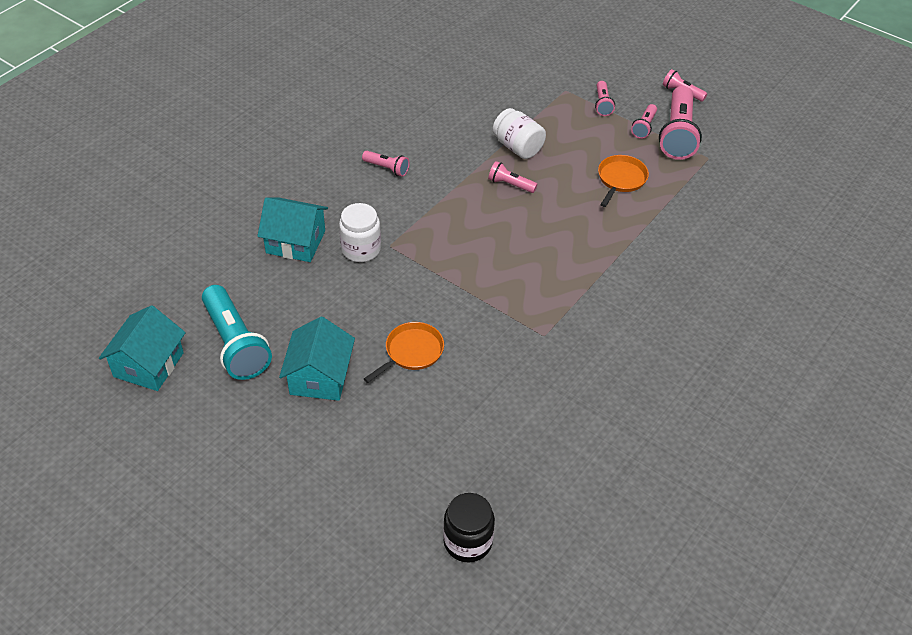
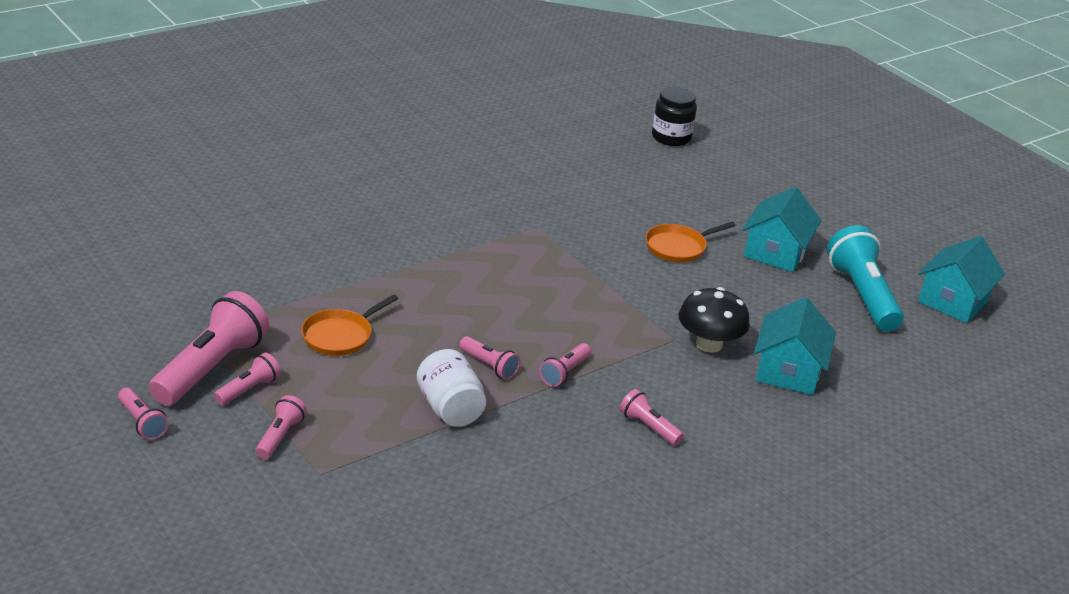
camera: 165 degrees left, 15 degrees down
turquoise house [257,197,328,262] -> turquoise house turned 75 degrees clockwise [754,297,836,395]
white jar [339,203,381,262] -> black mushroom [679,287,750,353]
none -> pink flashlight [539,343,591,387]

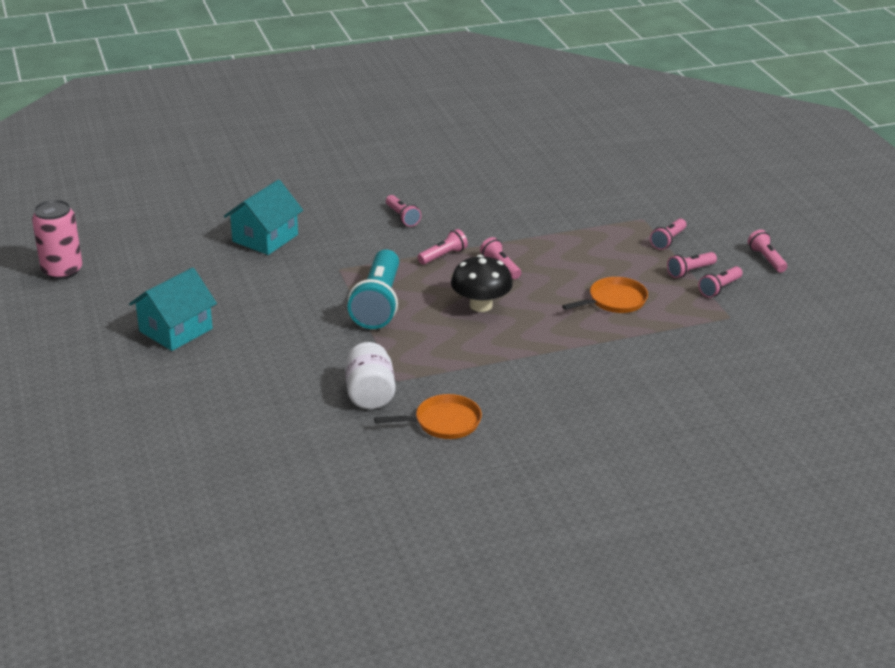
camera: 160 degrees left, 0 degrees up
pink flashlight [149,291,269,406] -> pink flashlight [698,266,743,298], size x0.49
white jar [417,349,486,427] -> white jar moved to [345,342,396,409]
orange pan [645,222,736,263] -> orange pan moved to [374,394,482,439]
black jar [652,87,697,146] -> none
black mushroom [679,287,750,353] -> black mushroom moved to [451,255,513,312]
turquoise flashlight [827,225,904,332] -> turquoise flashlight moved to [348,249,399,329]
turquoise house [918,236,1005,323] -> pink can [32,200,82,280]

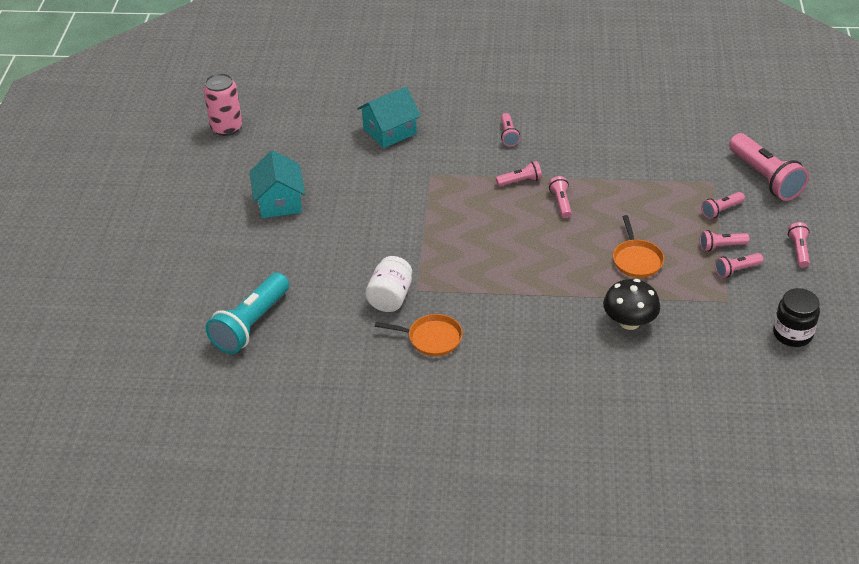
camera: 25 degrees right, 10 degrees up
turquoise house [129,268,217,351] -> turquoise house turned 75 degrees counterclockwise [249,150,305,218]
turquoise flashlight [348,249,399,329] -> turquoise flashlight moved to [206,273,289,354]
black mushroom [451,255,513,312] -> black mushroom moved to [603,279,660,330]
orange pan [562,277,648,313] -> orange pan turned 90 degrees clockwise [613,215,664,278]
none -> pink flashlight [729,133,809,201]
none -> black jar [773,288,820,347]

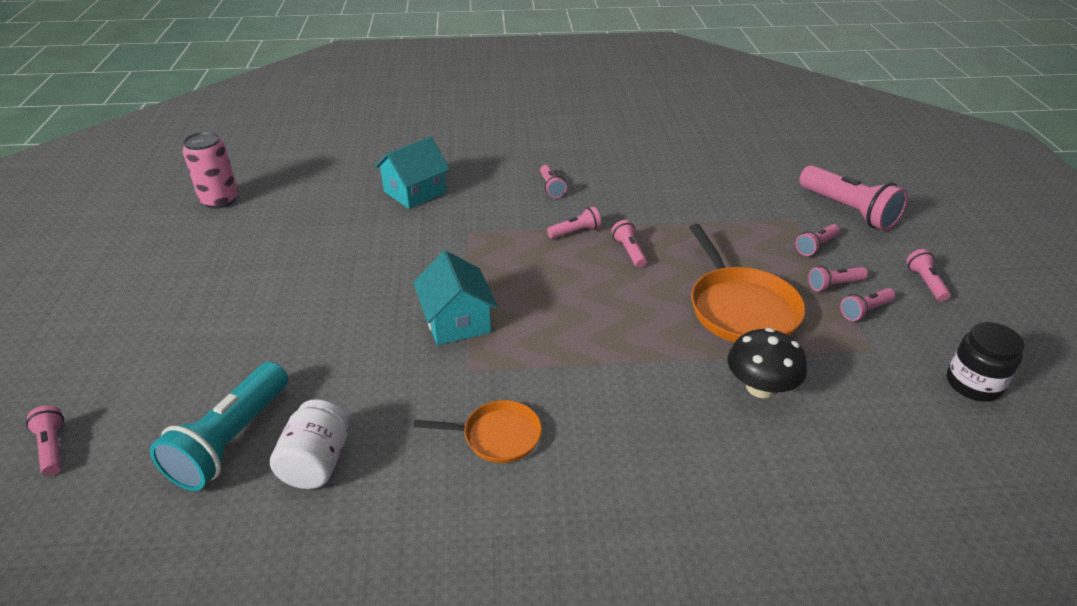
camera: 10 degrees left, 5 degrees down
turquoise house [249,150,305,218] -> turquoise house moved to [413,251,498,345]
white jar [365,256,412,312] -> white jar moved to [270,399,348,489]
orange pan [613,215,664,278] -> orange pan [689,224,806,343], size x1.72
none -> pink flashlight [26,405,64,476]

